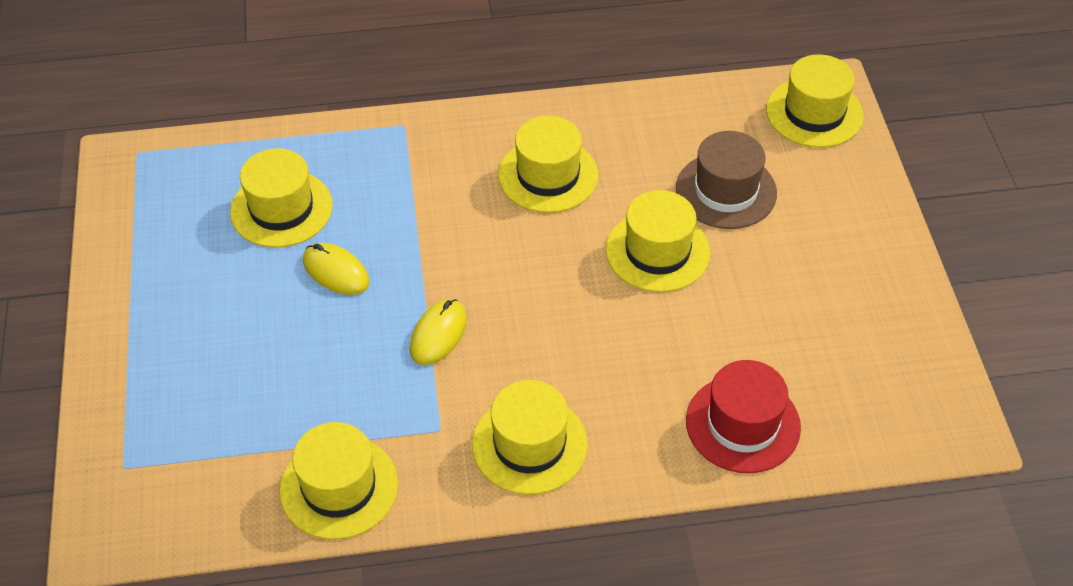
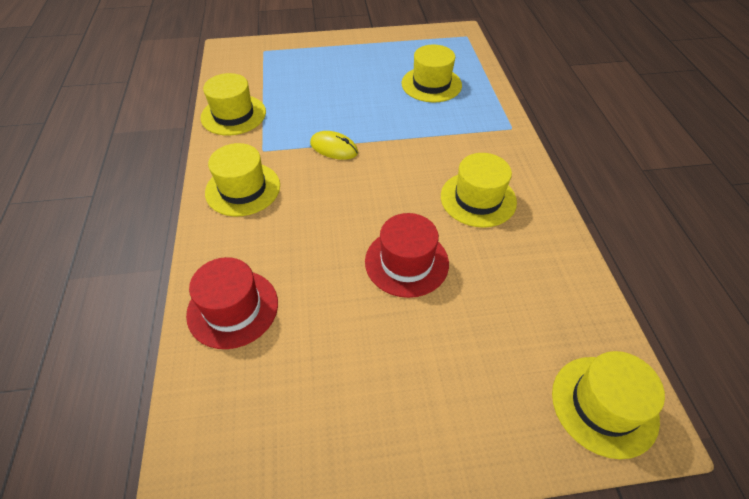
camera: 90 degrees right, 0 degrees up
yellow mouse [303,243,370,295] -> none
yellow hat [606,190,710,292] -> red hat [365,213,449,298]
brown hat [676,131,777,229] -> none

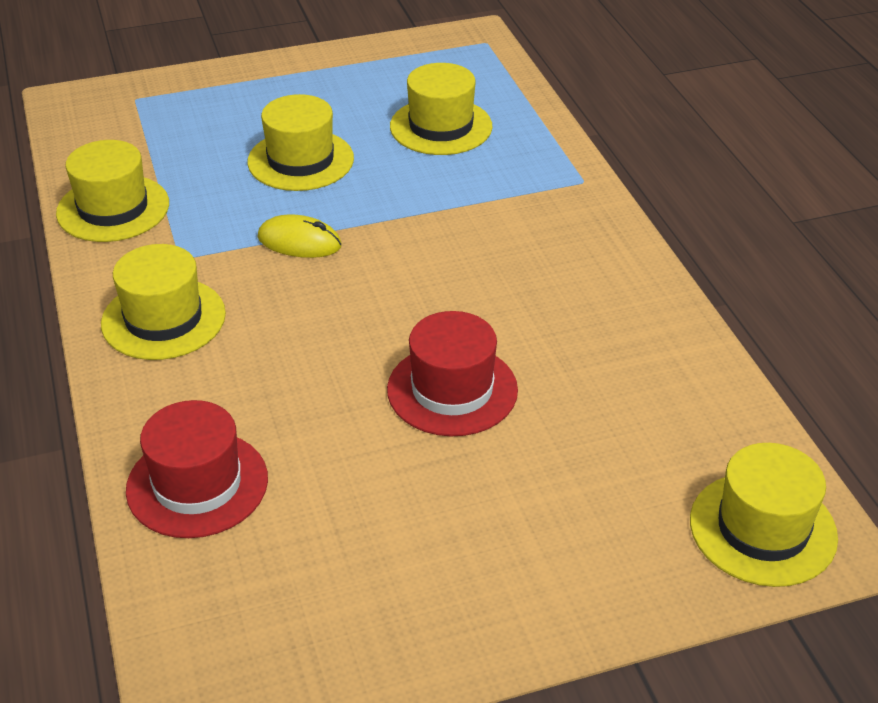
camera: 10 degrees left, 10 degrees down
yellow hat [441,153,517,228] -> yellow hat moved to [247,94,354,191]

